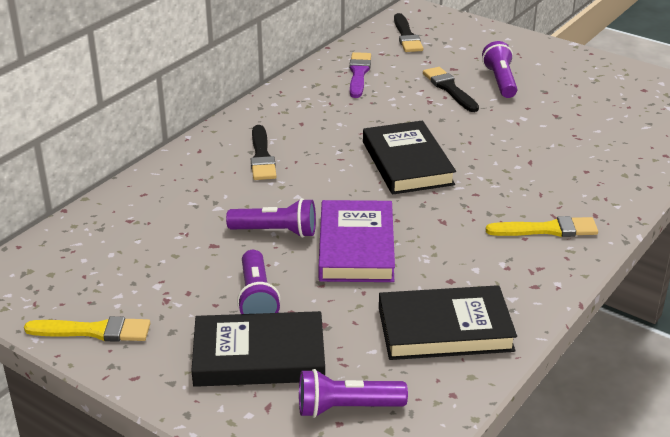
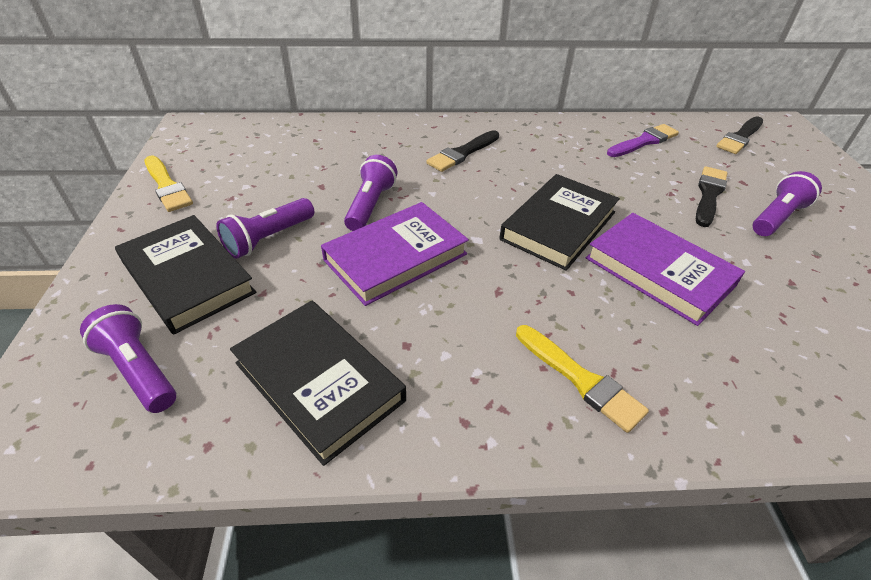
camera: 50 degrees right, 10 degrees up
purple flashlight [226,198,316,238] -> purple flashlight turned 135 degrees counterclockwise [344,155,397,231]
none -> purple book [586,213,745,326]

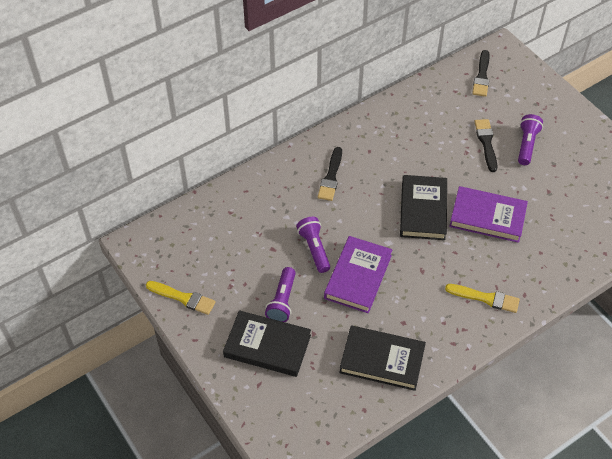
camera: 30 degrees left, 10 degrees up
purple flashlight [80,304,176,413] -> none
purple brush [607,124,679,157] -> none

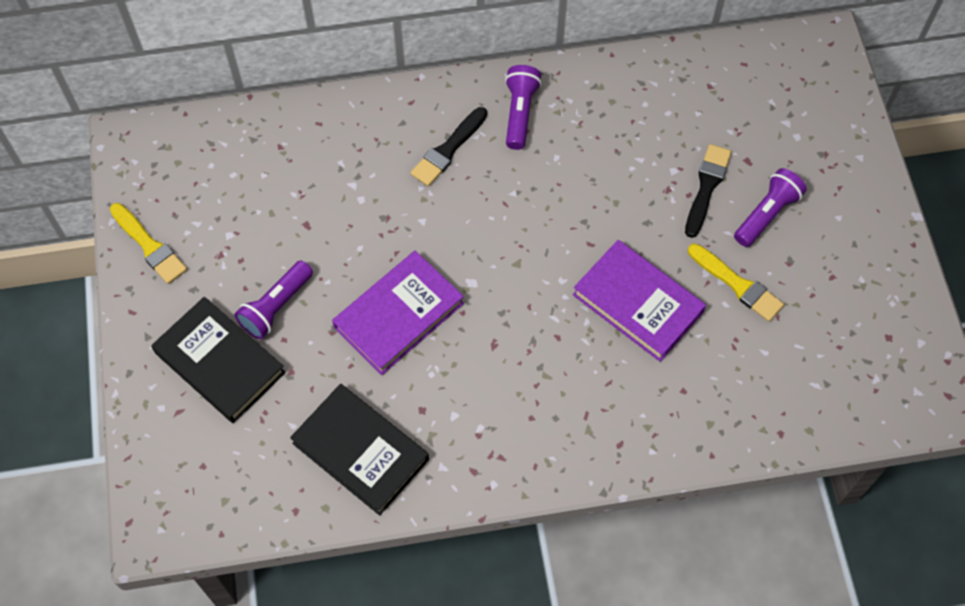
camera: 25 degrees right, 10 degrees up
purple flashlight [296,217,330,273] -> purple flashlight moved to [505,65,542,150]
black book [400,175,447,240] -> none
yellow brush [445,284,520,313] -> yellow brush moved to [688,244,784,322]
black brush [472,50,490,97] -> none

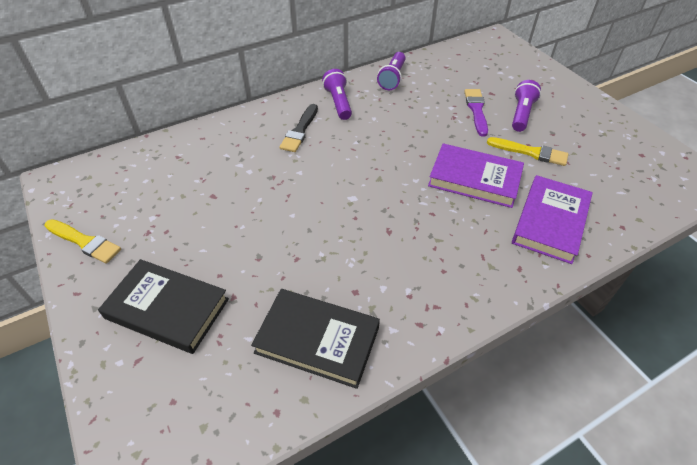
camera: 20 degrees left, 15 degrees down
purple flashlight [235,261,313,339] -> purple flashlight moved to [377,52,405,90]
purple book [332,251,464,375] -> purple book moved to [512,175,593,264]
black brush [685,144,732,238] -> purple brush [464,89,488,137]

